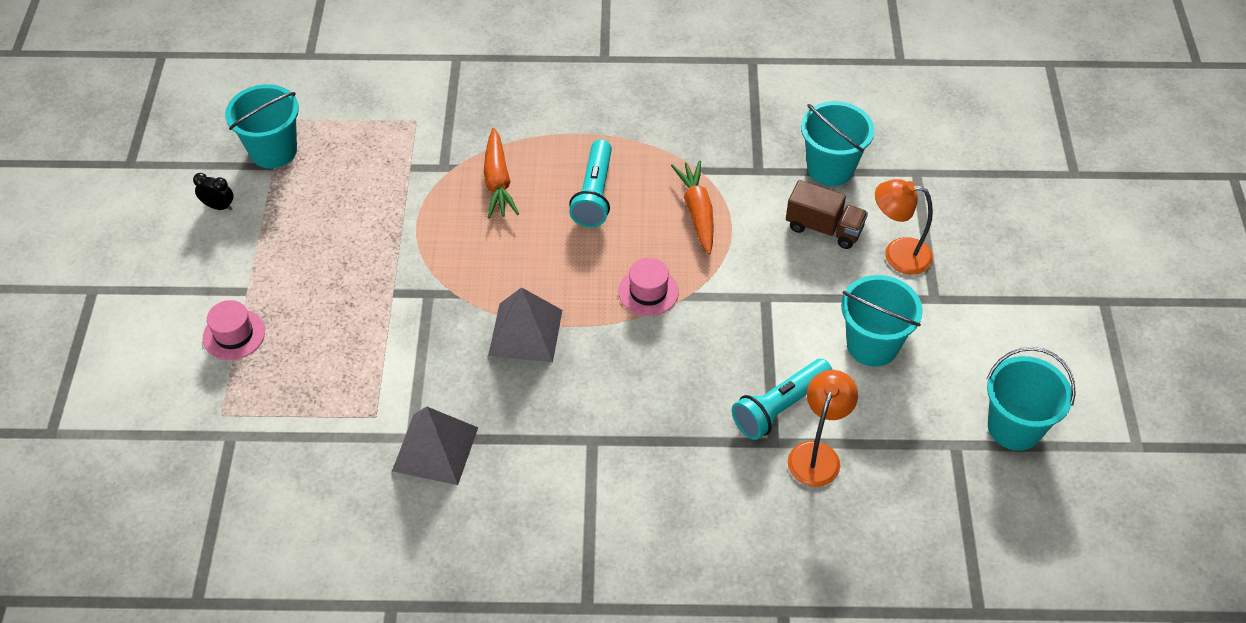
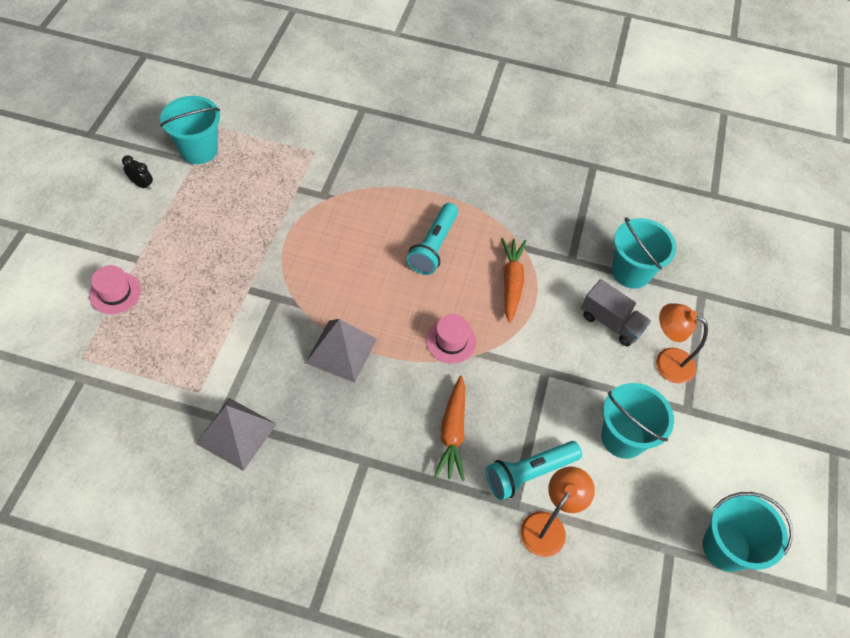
camera: 10 degrees right, 5 degrees up
orange carrot [484,128,519,219] -> orange carrot moved to [434,376,465,481]
brown truck [786,180,868,249] -> grey truck [581,279,651,346]

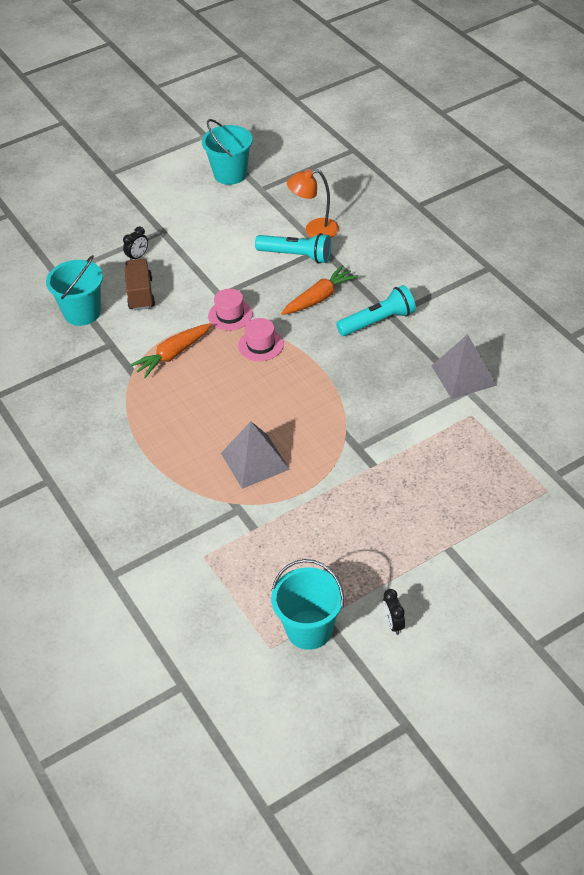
camera: 130 degrees left, 10 degrees down
pink hat [89,265,141,314] -> pink hat moved to [208,289,253,331]
grey pyramid [306,319,377,383] -> grey pyramid moved to [221,421,290,489]
turquoise flashlight [407,203,458,275] -> turquoise flashlight moved to [336,285,416,336]
grey truck [581,279,651,346] -> brown truck [125,258,155,311]
turquoise bucket [601,383,674,459] -> none
orange lamp [656,303,708,384] -> black clock [123,226,148,260]

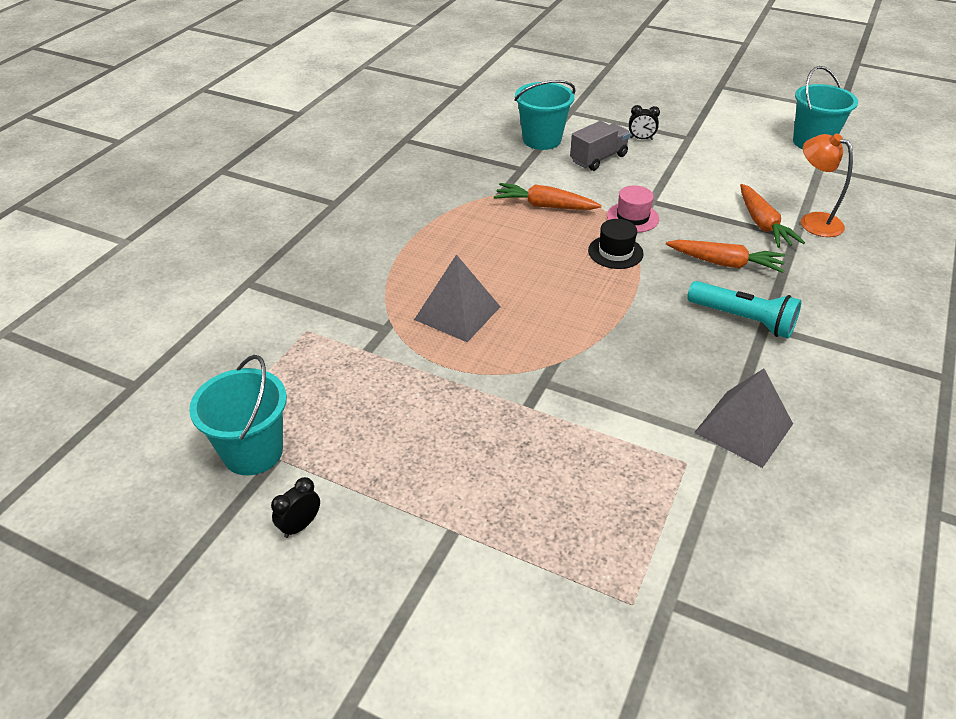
camera: 55 degrees right, 5 degrees down
brown truck [125,258,155,311] -> grey truck [570,121,630,171]
pink hat [238,318,284,361] -> black hat [588,219,644,269]
turquoise flashlight [255,233,331,264] -> orange carrot [740,184,805,248]

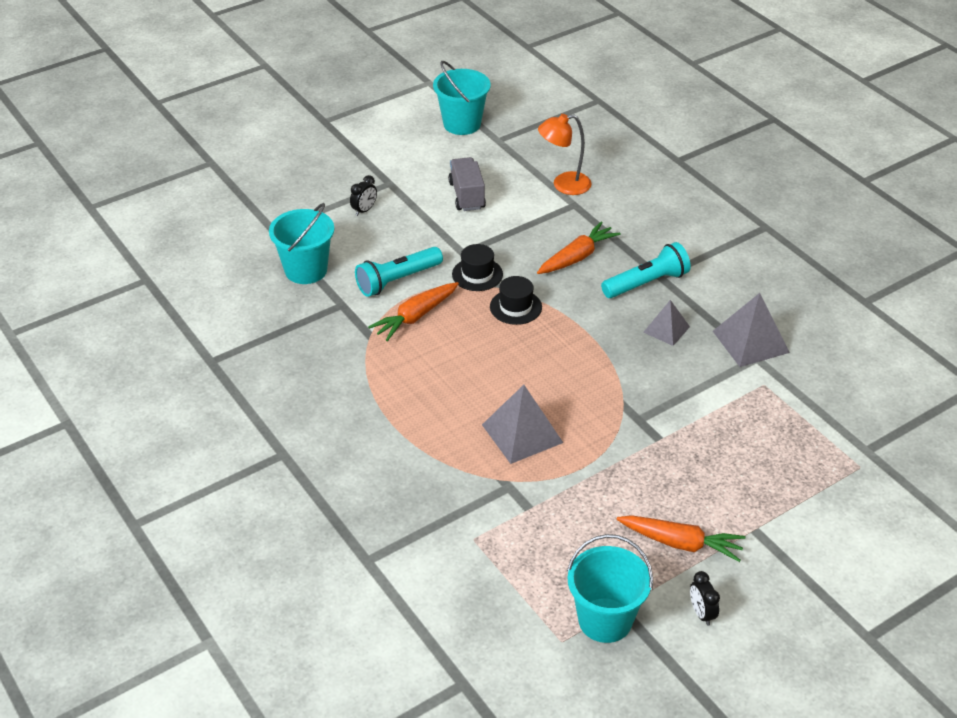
camera: 60 degrees left, 0 degrees up
grey truck [570,121,630,171] -> grey truck moved to [448,157,486,211]
pink hat [607,185,659,233] -> black hat [452,244,503,291]
orange carrot [740,184,805,248] -> orange carrot moved to [616,515,746,562]
none -> turquoise flashlight [355,247,443,297]
none -> grey pyramid [643,300,690,346]

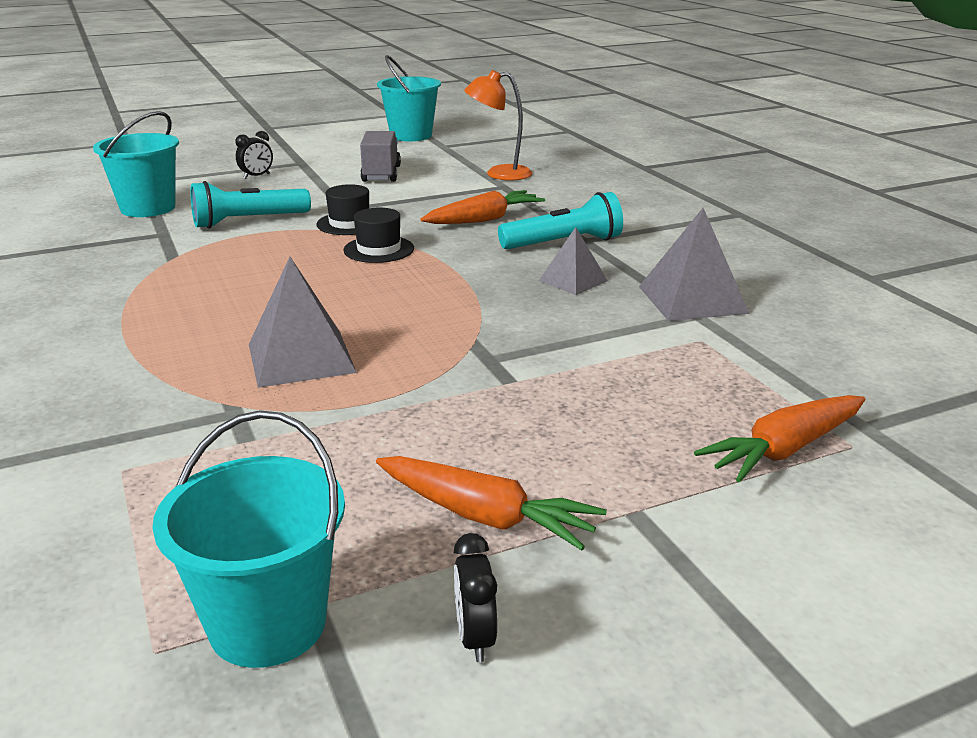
camera: 10 degrees right, 15 degrees down
orange carrot [368,282,459,341] -> orange carrot moved to [694,395,865,483]

